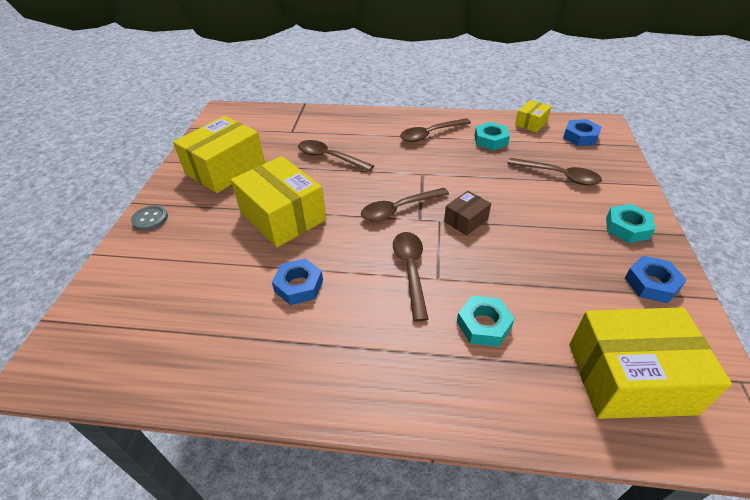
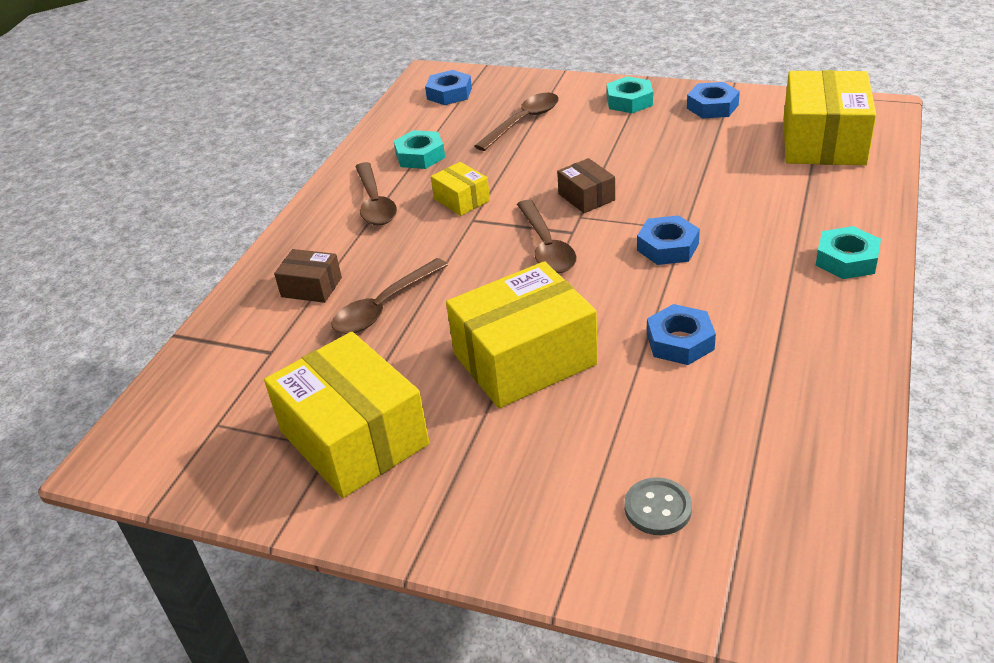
camera: 75 degrees left, 5 degrees down
grey button [131,205,168,231] -> grey button moved to [624,477,692,535]
brown spoon [393,232,428,321] -> blue nut [637,215,700,265]
turquoise nut [457,296,515,347] -> turquoise nut moved to [816,226,881,279]
yellow box [515,100,552,132] -> yellow box moved to [431,162,490,216]
none -> brown box [274,249,342,303]

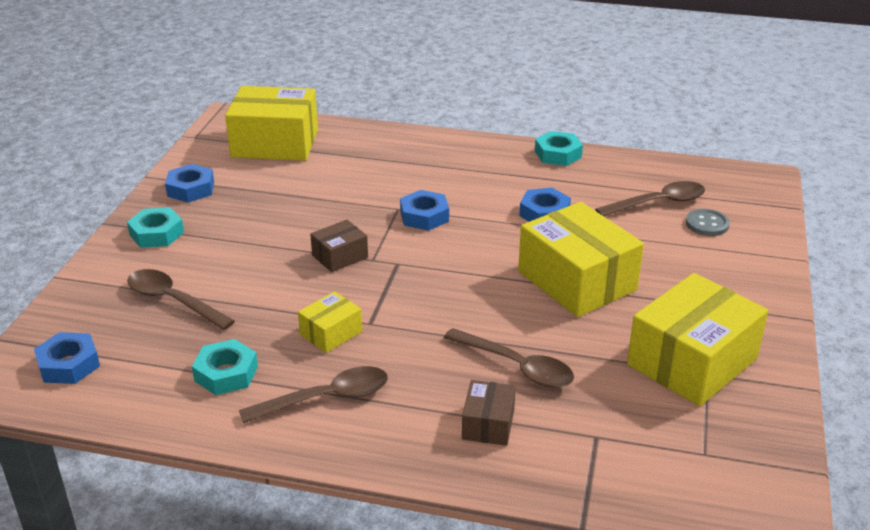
camera: 100 degrees left, 5 degrees down
brown spoon [517,200,577,273] -> brown spoon moved to [595,181,705,216]
turquoise nut [816,226,881,279] -> turquoise nut moved to [535,131,583,166]

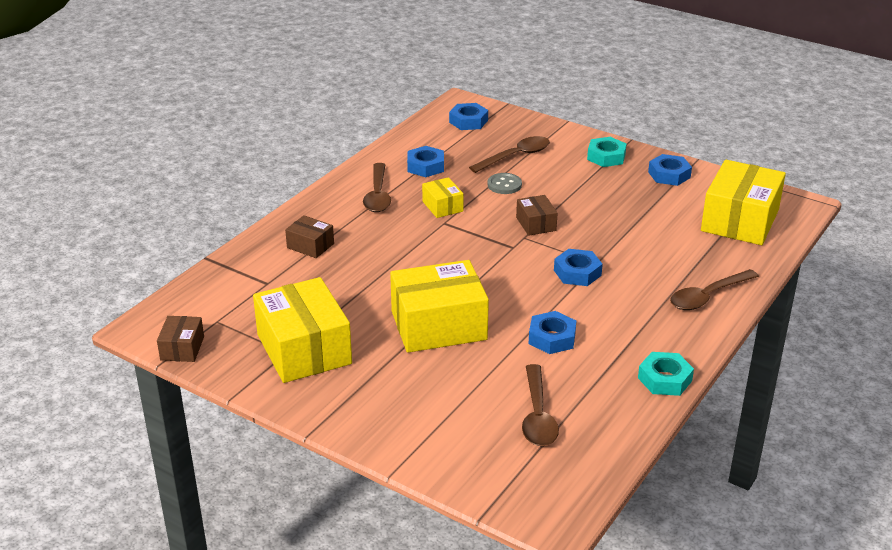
camera: 110 degrees right, 0 degrees up
turquoise nut [192,339,258,395] -> blue nut [407,146,444,177]
brown spoon [444,328,574,388] -> brown spoon moved to [670,269,759,310]
grey button [686,209,730,236] -> grey button moved to [488,173,522,194]
none -> brown box [157,316,204,362]

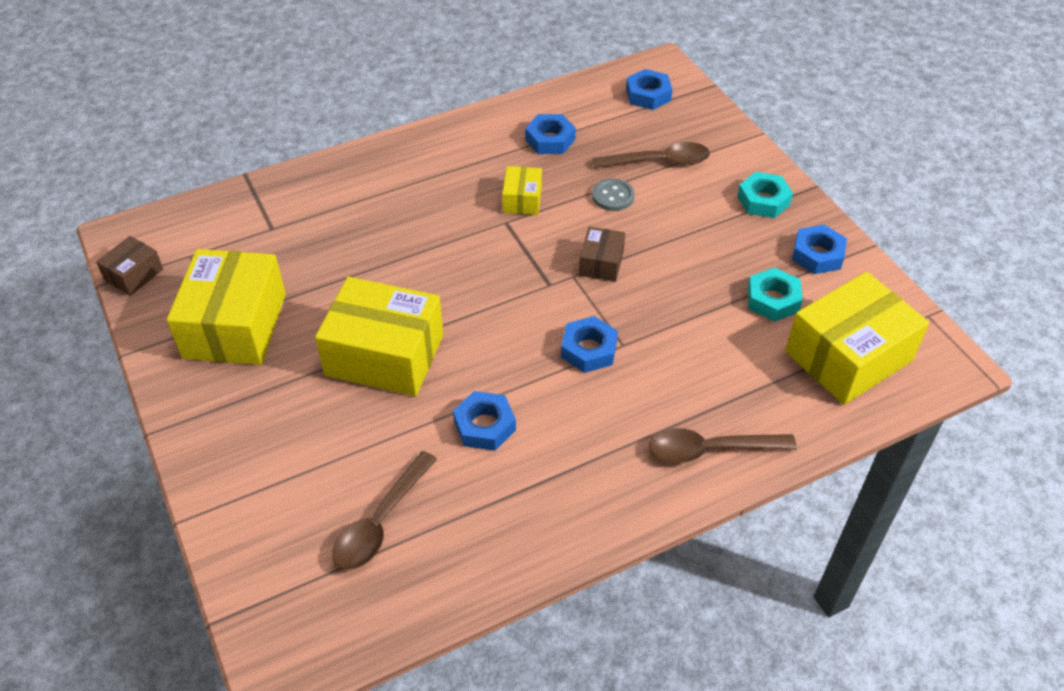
camera: 30 degrees right, 15 degrees up
brown box [285,215,334,258] -> none
brown spoon [363,163,391,212] -> none
turquoise nut [638,352,694,396] -> turquoise nut moved to [747,267,803,322]

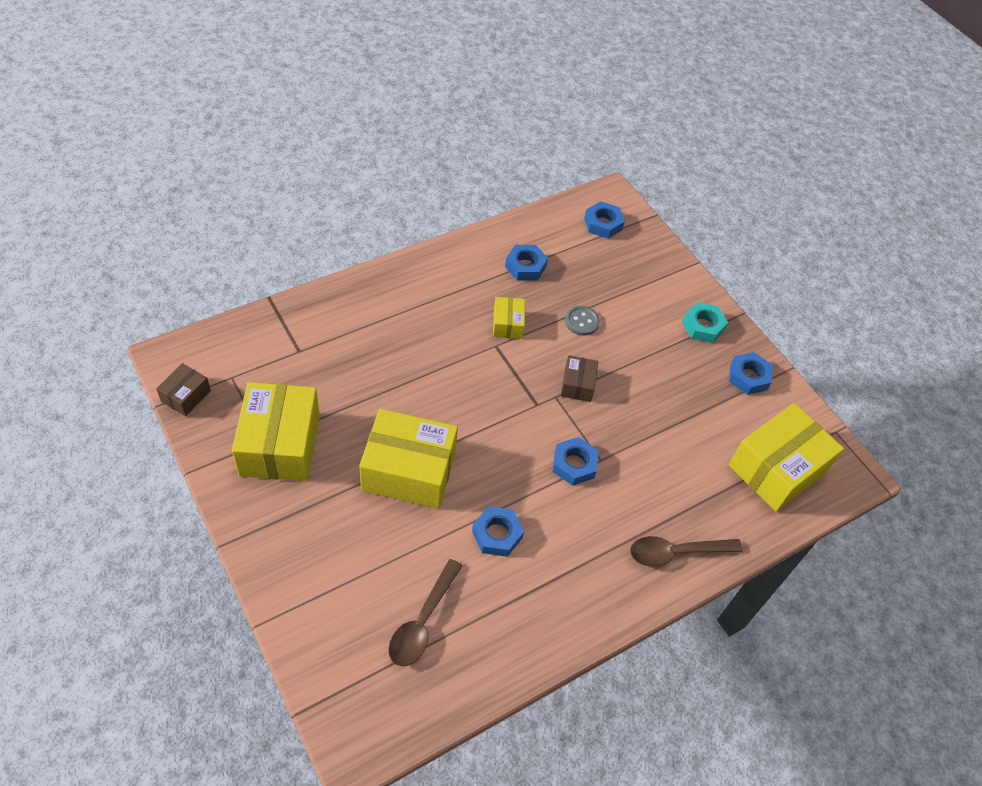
camera: 10 degrees left, 5 degrees up
brown spoon [593,142,710,168] -> none
turquoise nut [747,267,803,322] -> none

